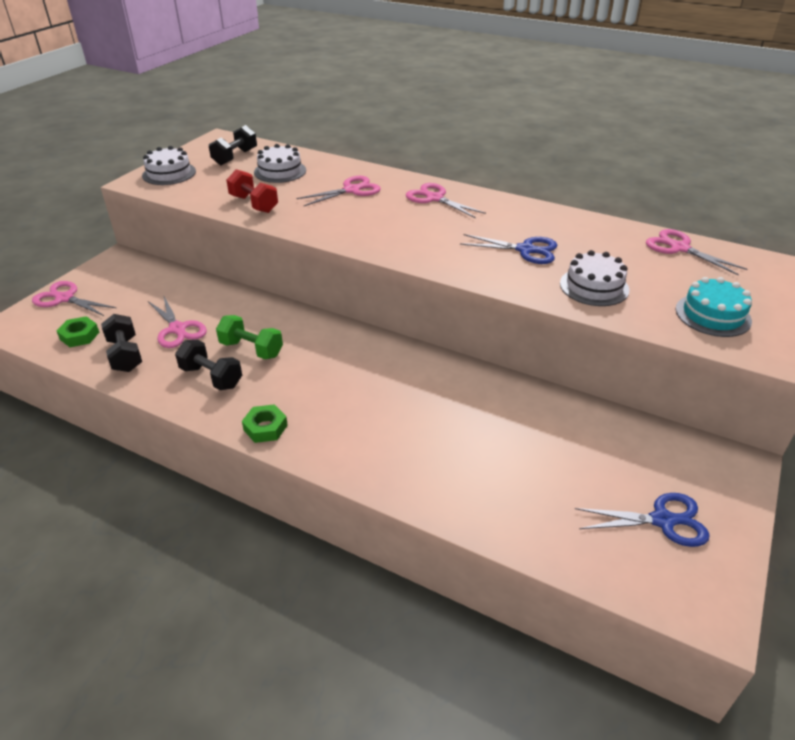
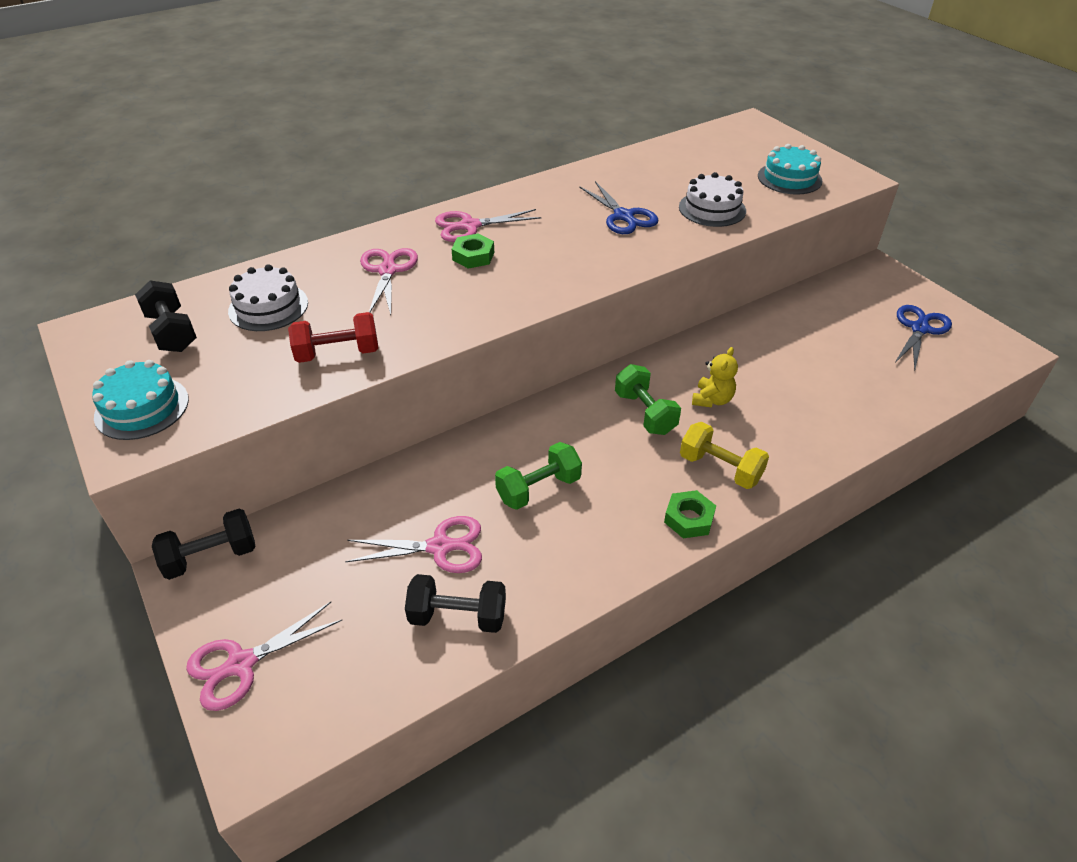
camera: 60 degrees left, 5 degrees up
green nut [57,316,99,347] -> green nut moved to [452,234,494,269]
white cake [142,146,196,185] -> turquoise cake [92,360,189,440]
black dumbbell [175,340,242,390] -> black dumbbell moved to [152,509,255,580]
blue scissors [460,234,557,264] -> blue scissors turned 105 degrees clockwise [579,181,658,234]
pink scissors [646,229,747,276] -> none
none -> green dumbbell [615,364,681,435]
none -> yellow dumbbell [680,422,769,489]
none -> yellow teddy bear [692,347,738,408]

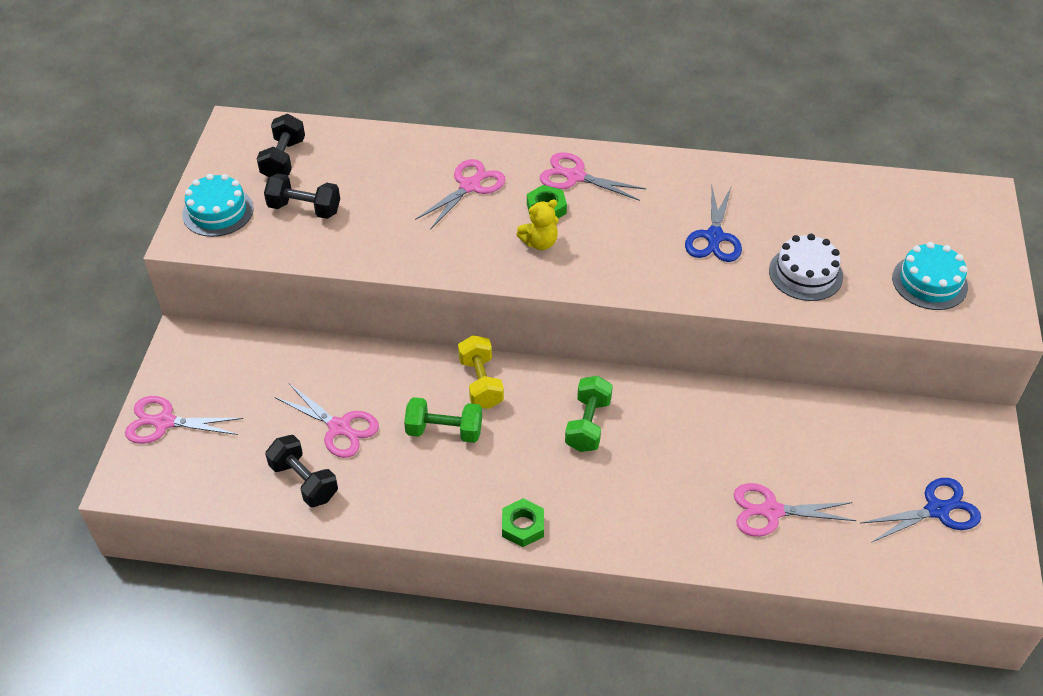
camera: 40 degrees right, 5 degrees up
black dumbbell [152,509,255,580] -> black dumbbell moved to [264,173,340,219]
white cake [228,264,308,331] -> none
red dumbbell [288,312,378,363] -> none
yellow dumbbell [680,422,769,489] -> yellow dumbbell moved to [458,335,504,409]
yellow teddy bear [692,347,738,408] -> yellow teddy bear moved to [516,200,559,250]
none -> pink scissors [733,483,857,537]

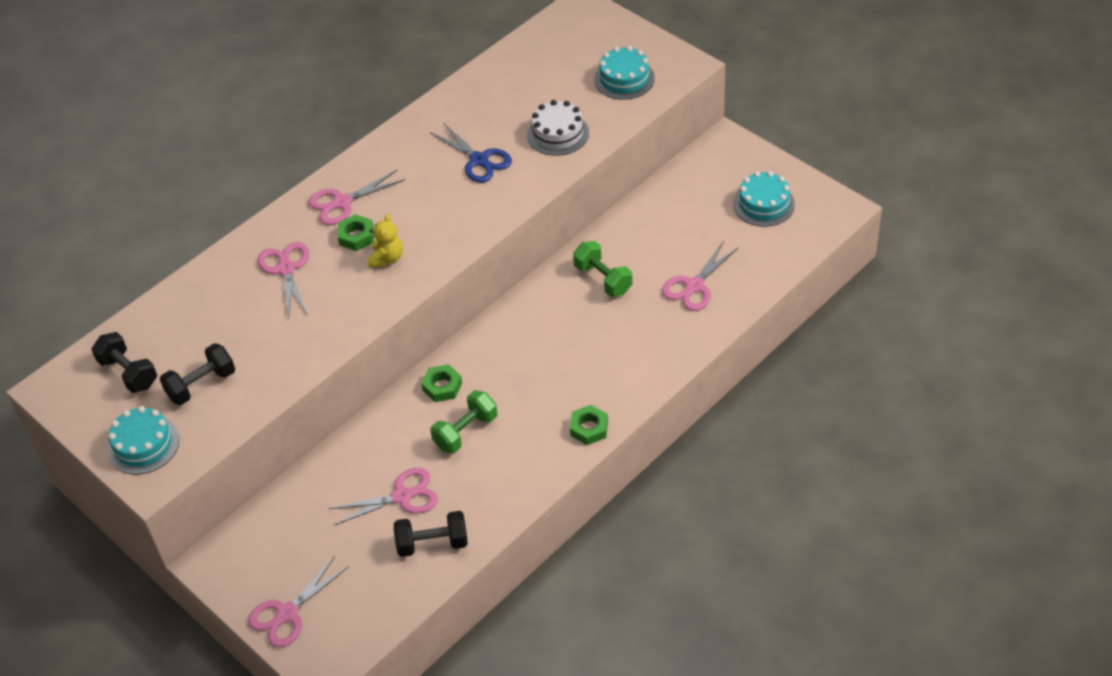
camera: 50 degrees left, 0 degrees up
yellow dumbbell [458,335,504,409] -> green nut [421,364,462,402]
green dumbbell [565,376,613,452] -> green dumbbell moved to [573,241,632,297]
blue scissors [861,478,981,543] -> turquoise cake [733,171,795,227]

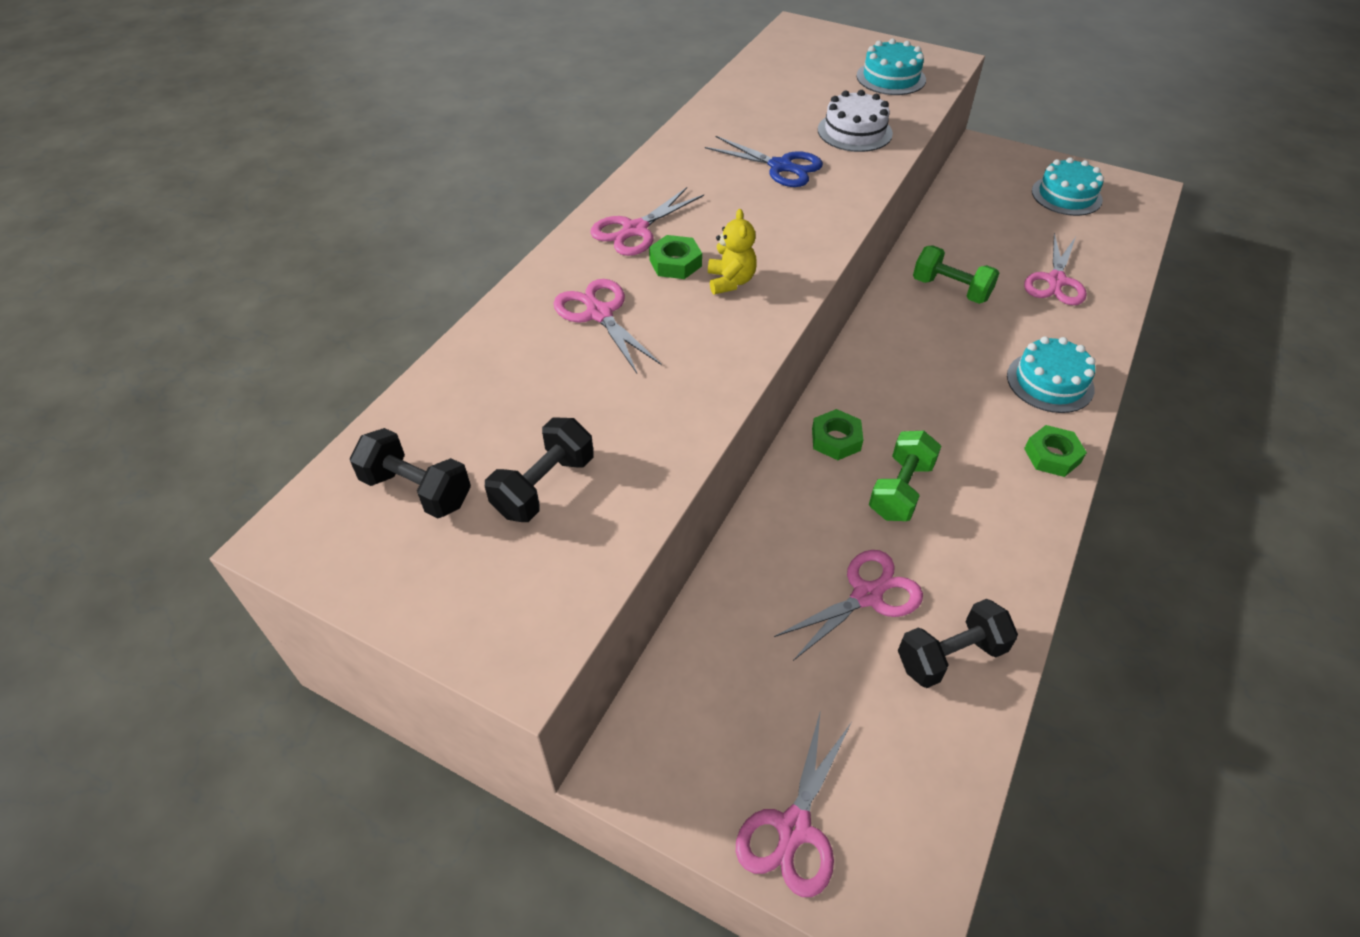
camera: 20 degrees left, 0 degrees up
turquoise cake [107,406,179,475] -> turquoise cake moved to [1007,336,1096,413]

